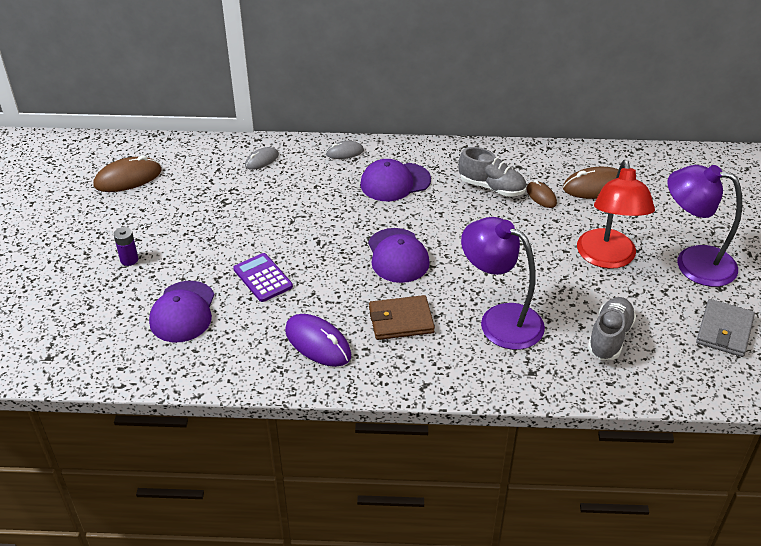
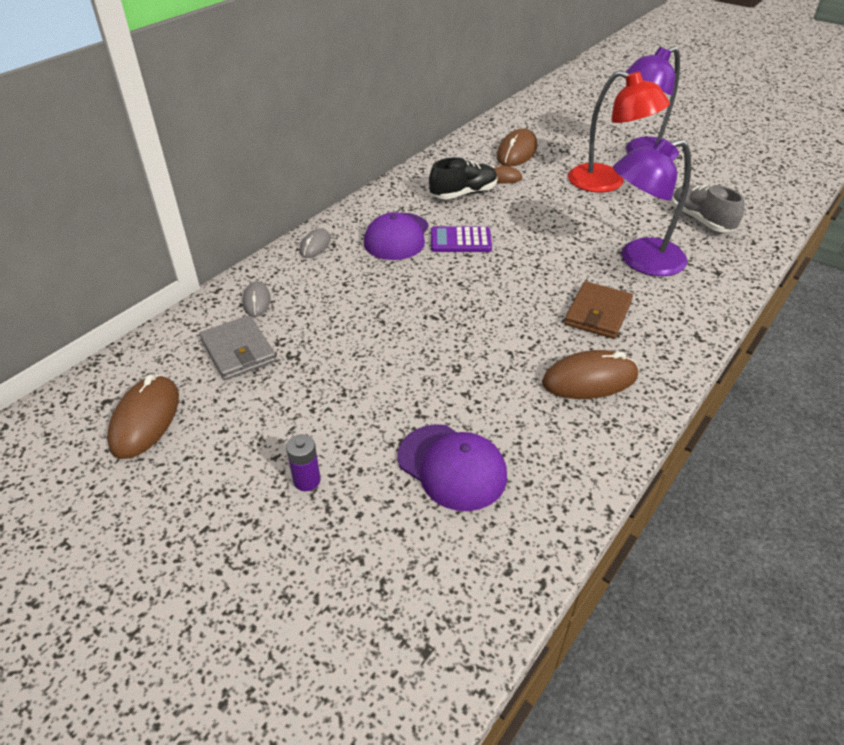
camera: 55 degrees left, 0 degrees up
purple calculator [233,253,293,302] -> purple calculator moved to [431,227,492,252]
purple mouse [285,314,351,367] -> brown mouse [542,350,638,399]
purple cap [368,228,430,283] -> none
grey shoe [458,147,526,196] -> black shoe [429,157,497,199]
grey wallet [696,299,755,357] -> grey wallet moved to [199,315,276,380]

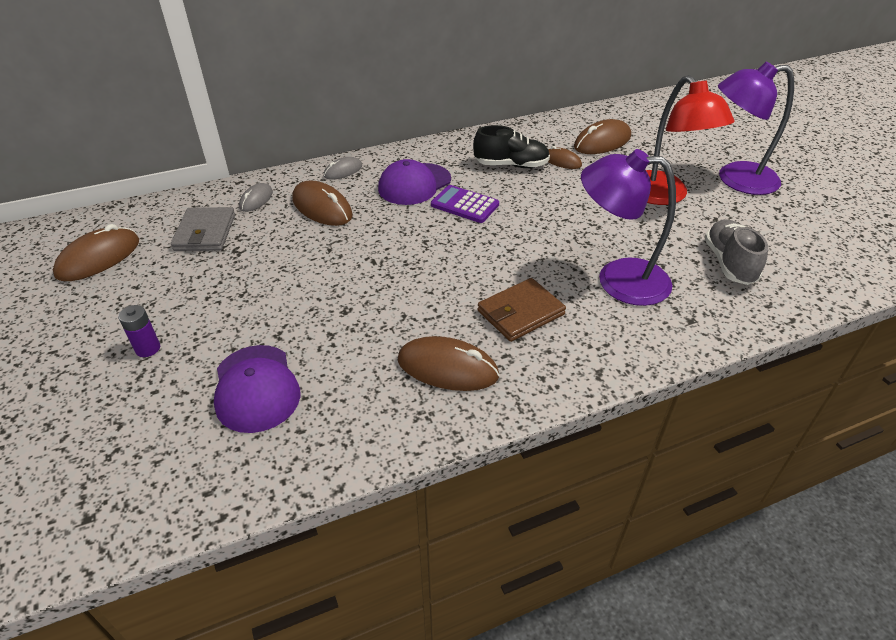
camera: 30 degrees right, 0 degrees up
none -> brown mouse [292,180,353,226]

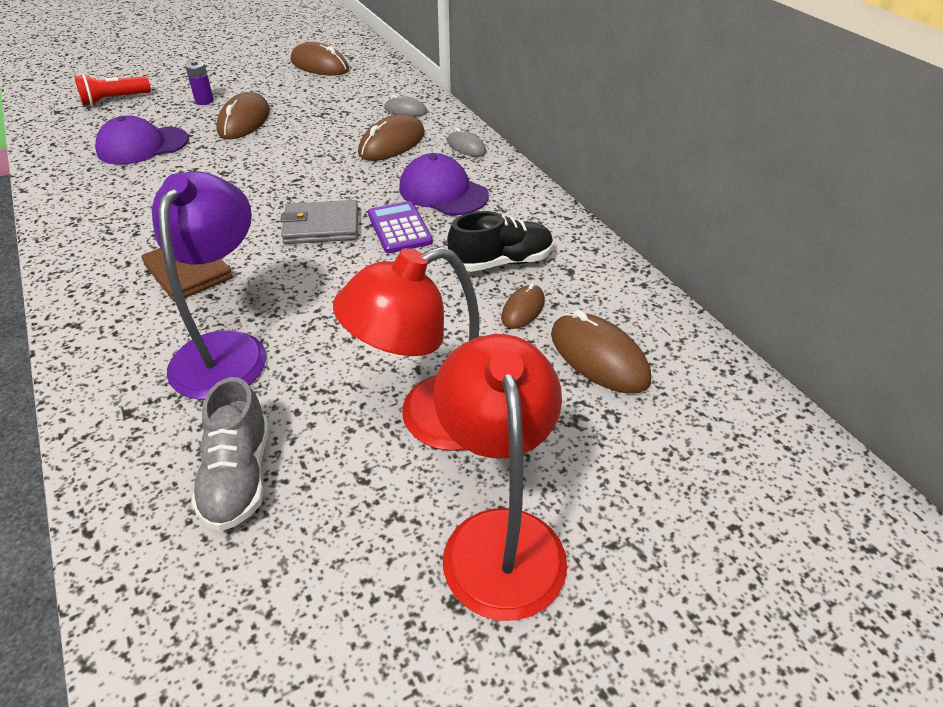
camera: 85 degrees right, 0 degrees up
grey wallet [171,207,235,251] -> grey wallet moved to [280,200,358,244]
brown mouse [398,336,499,391] -> brown mouse moved to [216,92,270,139]
purple calculator [431,185,499,223] -> purple calculator turned 45 degrees counterclockwise [368,201,433,253]
black shoe [473,125,550,168] -> black shoe turned 105 degrees counterclockwise [447,211,553,272]
grey shoe [705,219,768,285] -> grey shoe turned 90 degrees clockwise [191,377,269,531]
purple lamp [718,62,794,195] -> red lamp [434,334,567,621]
none -> red flashlight [75,74,151,106]

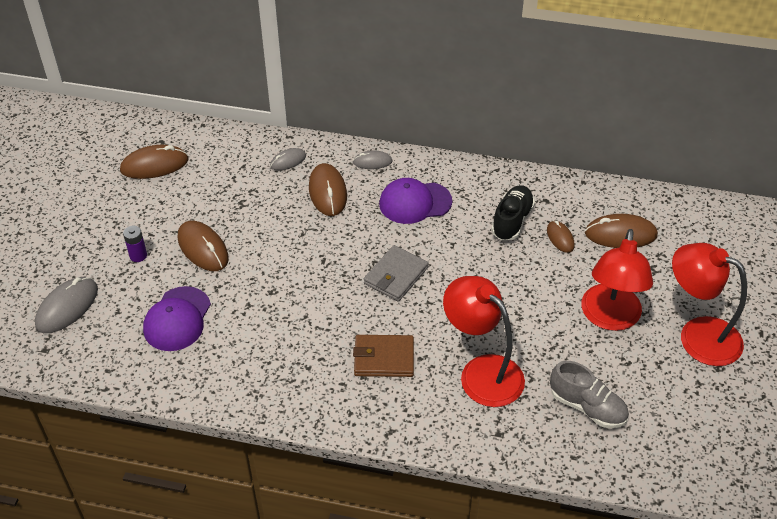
camera: 50 degrees left, 5 degrees up
red flashlight [75,74,151,106] -> grey mouse [35,277,98,333]
purple lamp [152,171,266,400] -> red lamp [443,276,525,407]
purple calculator [368,201,433,253] -> none

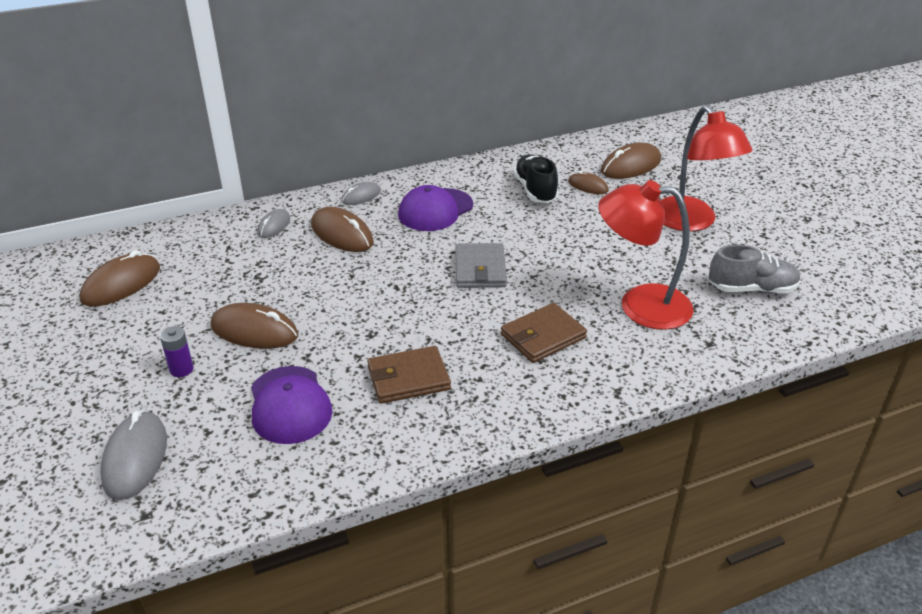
camera: 35 degrees left, 10 degrees down
red lamp [672,243,747,366] -> none
none -> brown wallet [367,346,451,404]

